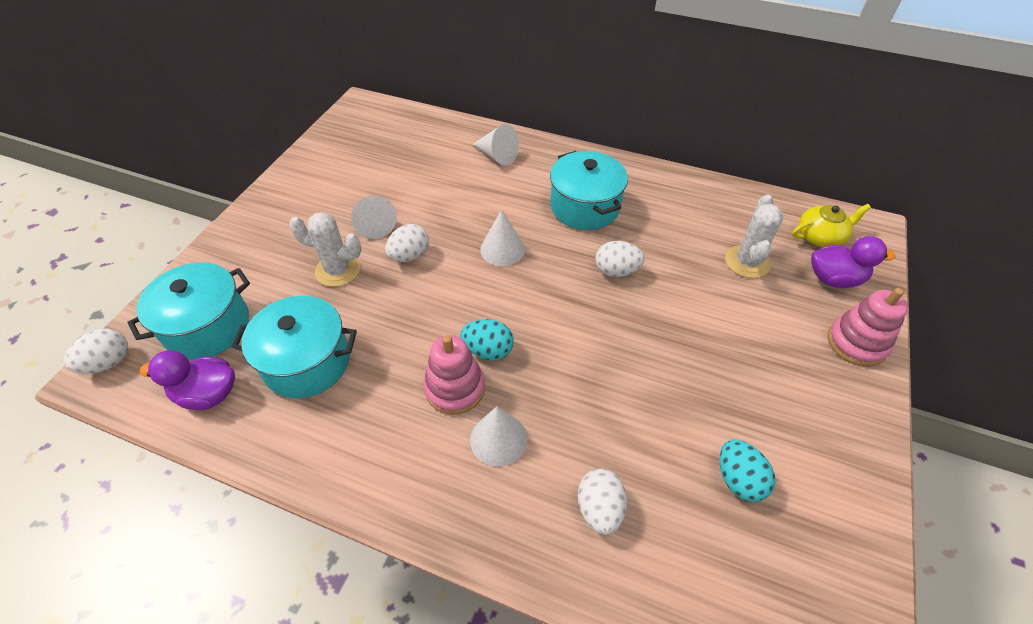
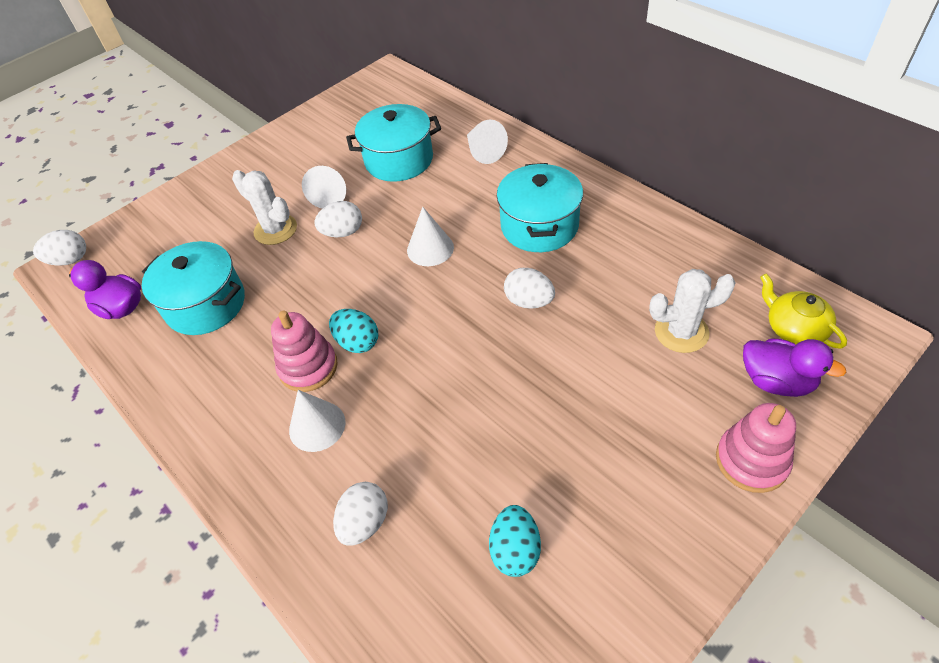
camera: 30 degrees right, 0 degrees up
turquoise pot [128,262,250,359] -> turquoise pot moved to [346,104,441,182]
white cactus [725,194,784,278] -> white cactus turned 45 degrees clockwise [649,269,736,353]
yellow teapot [792,204,871,247] -> yellow teapot turned 135 degrees counterclockwise [760,274,847,349]

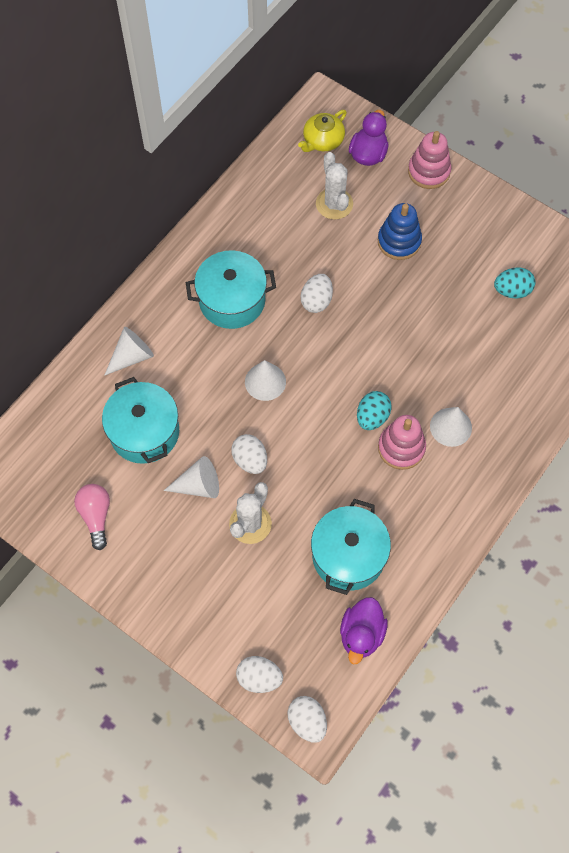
camera: 105 degrees left, 15 degrees up
white egg [333,482,388,545] -> white egg moved to [236,656,283,693]
none -> pink light bulb [74,484,110,550]
none -> blue stacking toy [378,203,422,260]

